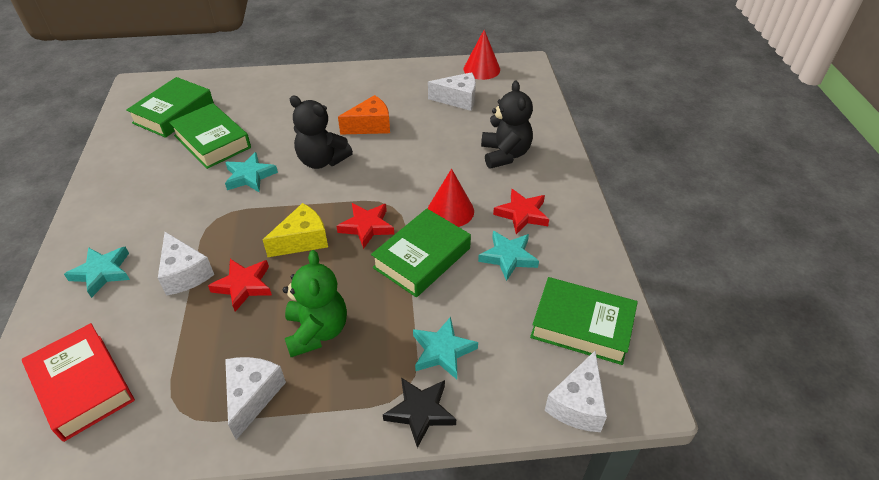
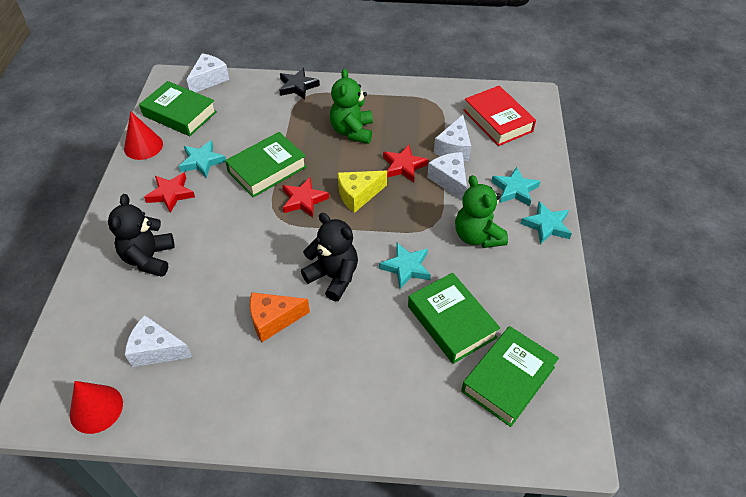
camera: 170 degrees left, 5 degrees up
white cheese [225,357,286,440] -> white cheese moved to [434,115,471,161]
turquoise star [413,317,478,379] -> turquoise star moved to [521,201,572,245]
red cone [428,169,474,227] -> red cone moved to [124,111,163,160]
none -> green teddy bear [455,175,508,248]

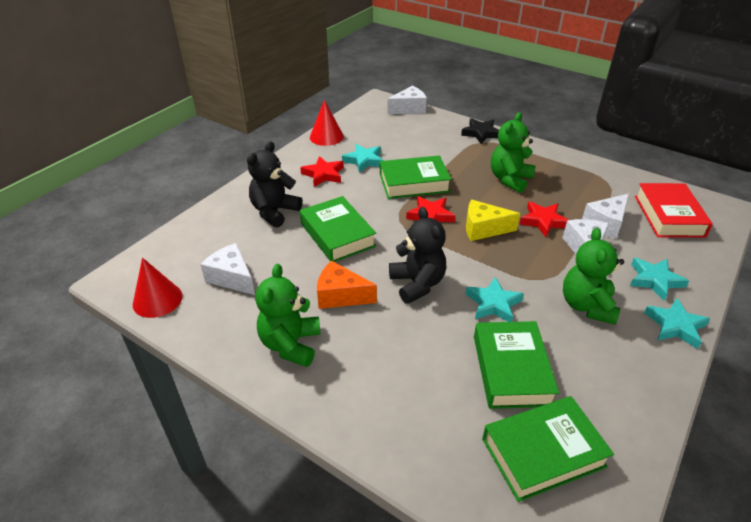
camera: 30 degrees right, 10 degrees down
green book [139,81,217,136] -> green book moved to [300,196,376,262]
none -> green teddy bear [255,264,321,367]

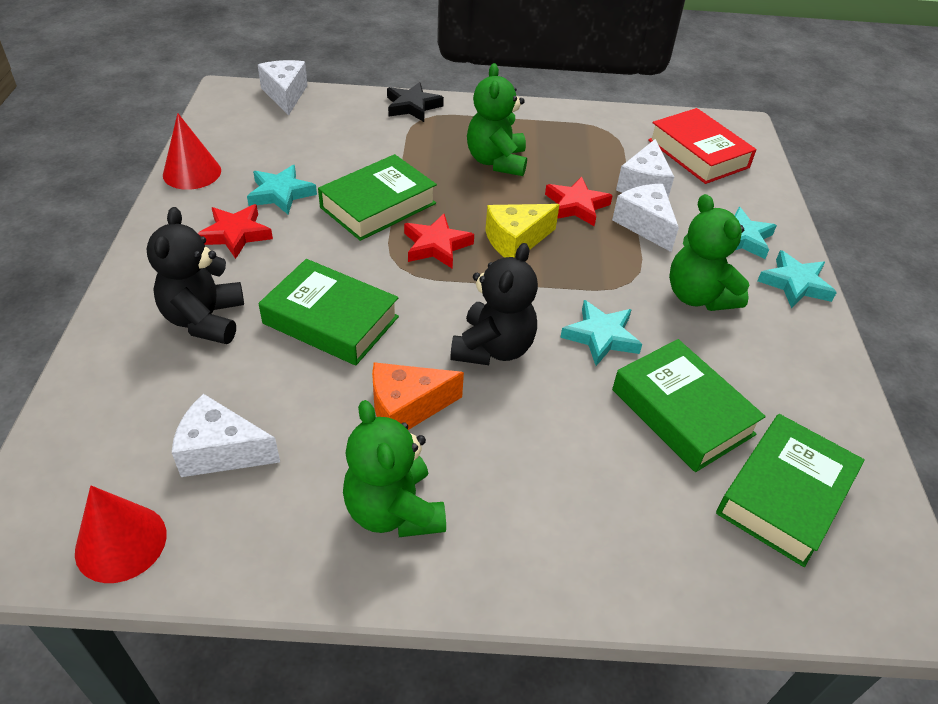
camera: 35 degrees left, 5 degrees up
white cheese [387,86,427,114] -> white cheese turned 45 degrees counterclockwise [258,60,308,115]
black teddy bear [389,207,446,304] -> black teddy bear turned 75 degrees clockwise [450,243,538,365]

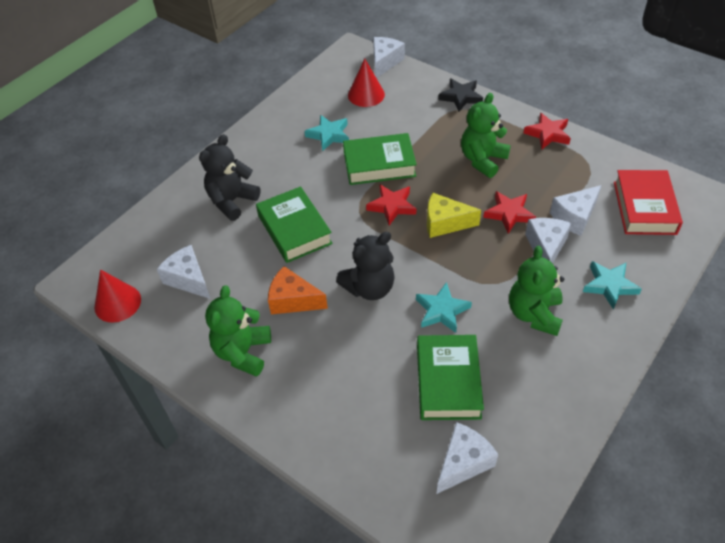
camera: 40 degrees right, 5 degrees up
red cone [163,113,221,190] -> red cone moved to [348,59,385,107]
red star [198,204,273,259] -> red star moved to [524,113,571,149]
green book [716,414,865,567] -> white cheese [437,422,498,494]
turquoise star [757,250,837,308] -> none

